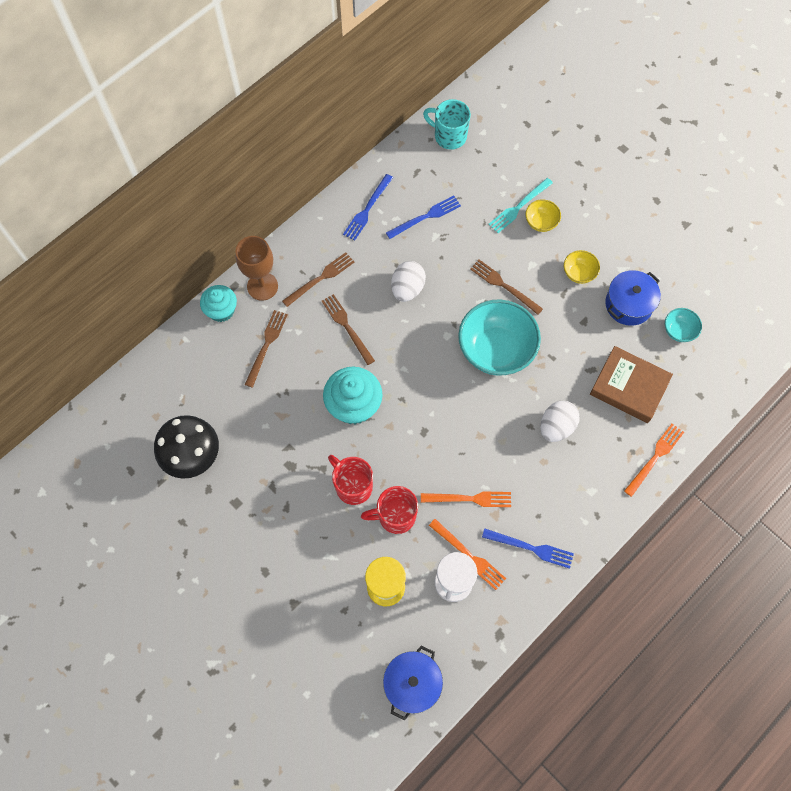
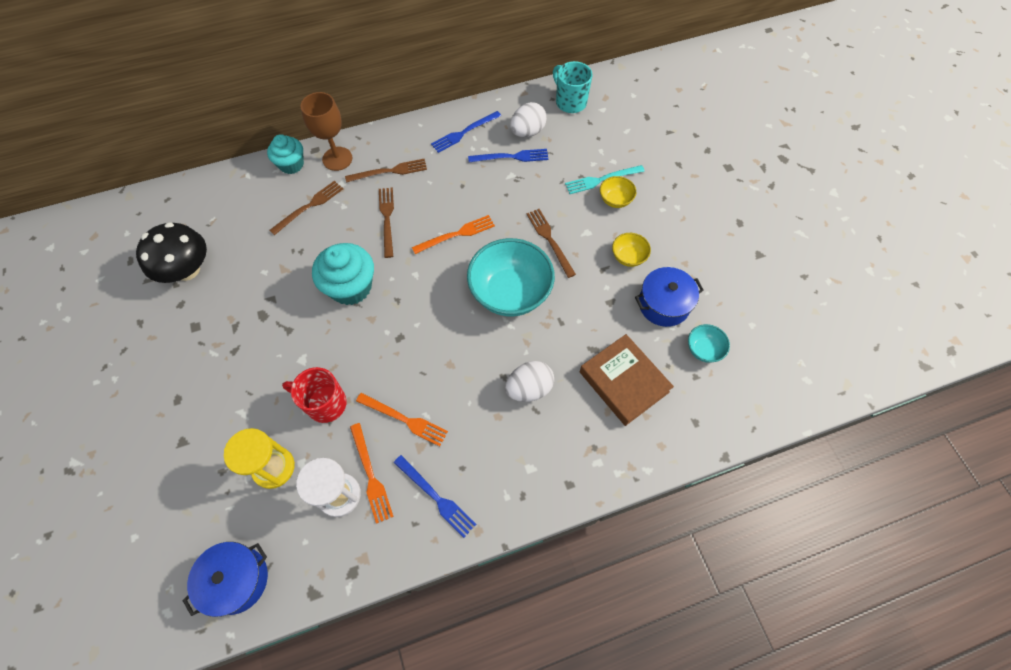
camera: 25 degrees right, 5 degrees down
red mug [328,455,373,505] -> none
white egg [391,261,426,302] -> white egg moved to [510,102,547,137]
orange fork [624,424,684,497] -> orange fork moved to [412,215,495,254]

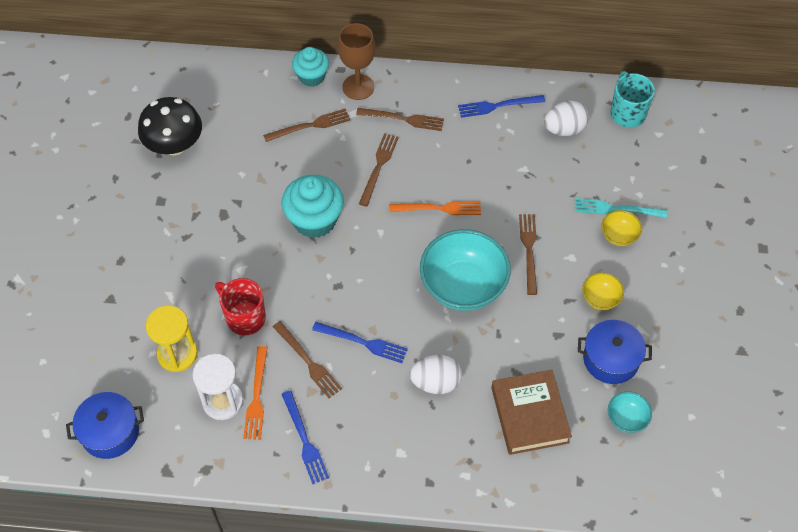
camera: 25 degrees right, 5 degrees down
orange fork [356,393,448,446] -> brown fork [273,321,342,398]
blue fork [468,149,548,162] -> blue fork moved to [312,322,408,363]

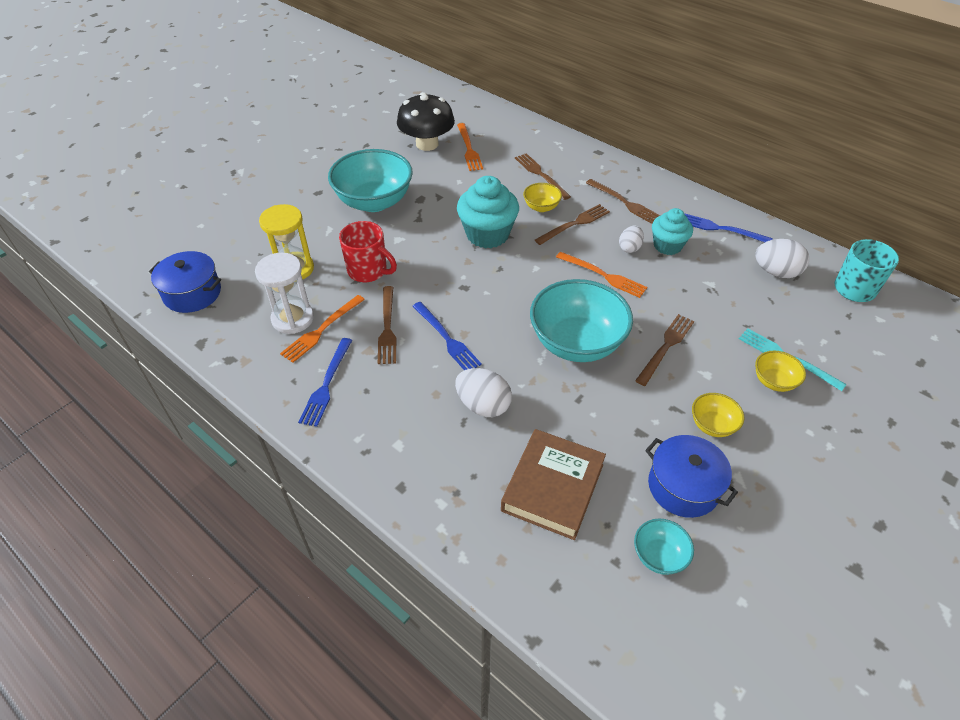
camera: 35 degrees right, 10 degrees down
red mug [215,278,266,335] -> red mug turned 135 degrees clockwise [339,221,397,282]
brown fork [263,108,350,142] -> brown fork turned 135 degrees counterclockwise [515,153,571,200]
turquoise cupcake [292,47,329,87] -> turquoise cupcake moved to [652,208,693,255]
brown goblet [338,23,375,100] -> none
none -> turquoise bowl [328,149,413,212]
none -> orange fork [457,123,483,171]
none -> yellow bowl [523,183,562,212]
none -> white egg [619,226,644,253]

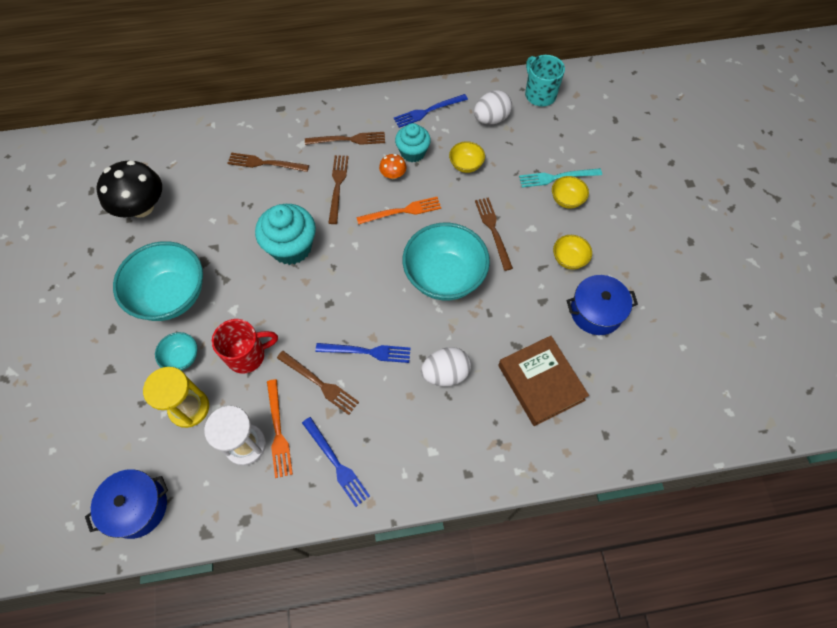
camera: 50 degrees left, 15 degrees up
orange fork [457,123,483,171] -> none
yellow bowl [523,183,562,212] -> yellow bowl moved to [449,141,485,173]
white egg [619,226,644,253] -> orange mushroom [379,154,406,179]
turquoise bowl [634,518,694,575] -> turquoise bowl moved to [155,332,197,371]

